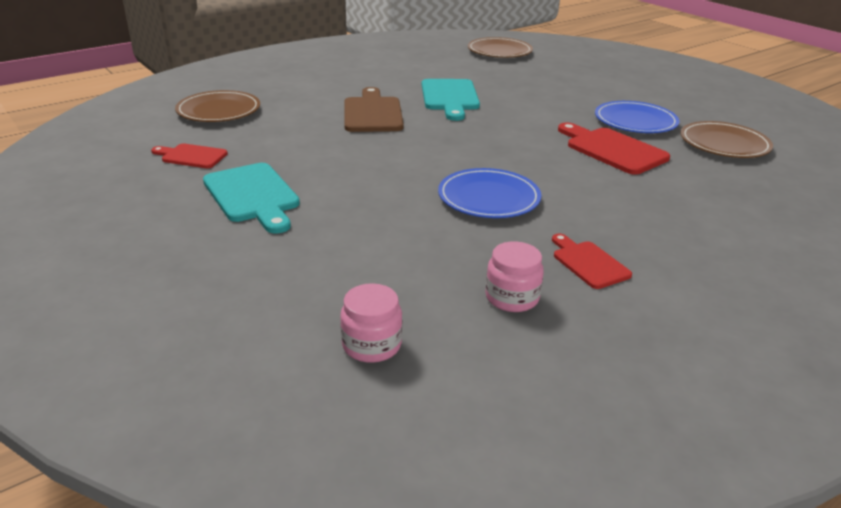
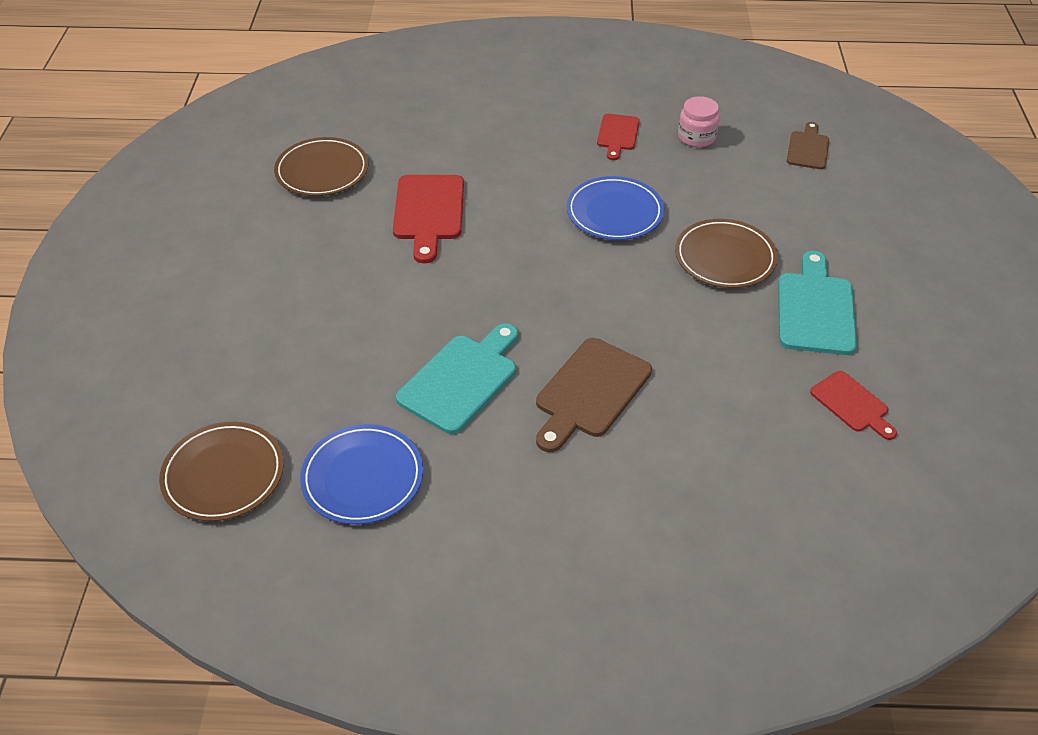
camera: 140 degrees left, 15 degrees up
brown plate [175,90,260,122] -> brown plate moved to [675,219,778,288]
pink jar [340,283,402,363] -> brown cutting board [787,122,829,169]
blue plate [595,101,679,133] -> blue plate moved to [300,424,423,524]

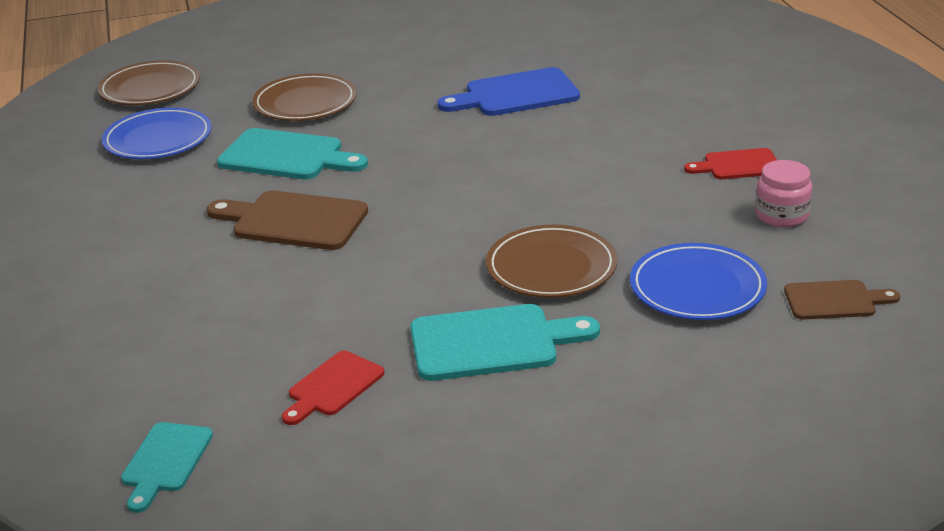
camera: 75 degrees right, 15 degrees down
brown plate [274,137,369,196] -> brown plate moved to [252,73,357,121]
red cutting board [393,175,464,263] -> blue cutting board [438,67,580,116]
blue plate [566,176,664,240] -> blue plate moved to [630,243,767,320]
none -> turquoise cutting board [121,422,213,513]

